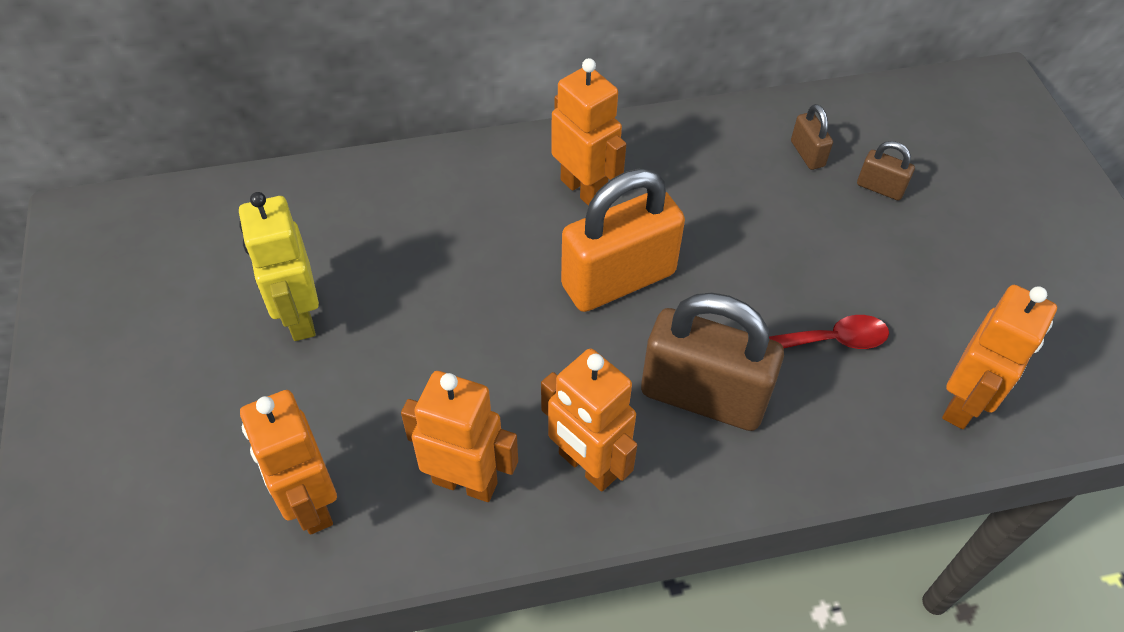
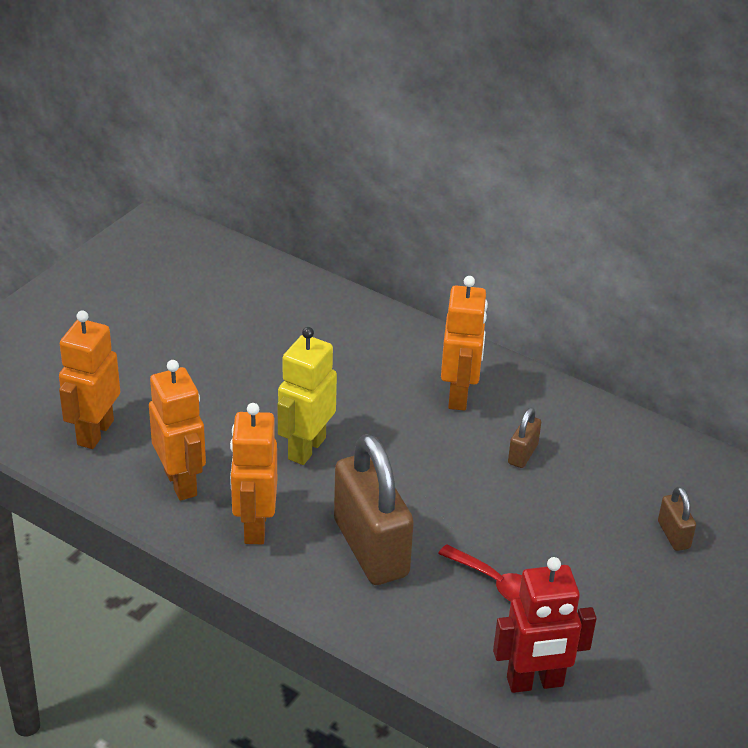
camera: 45 degrees right, 15 degrees down
yellow robot [239,192,319,341] -> yellow robot moved to [278,327,337,465]
orange padlock [561,169,685,312] -> none
brown padlock [791,104,833,170] -> brown padlock moved to [508,407,541,468]
orange robot [942,285,1057,429] -> red robot [493,557,597,693]

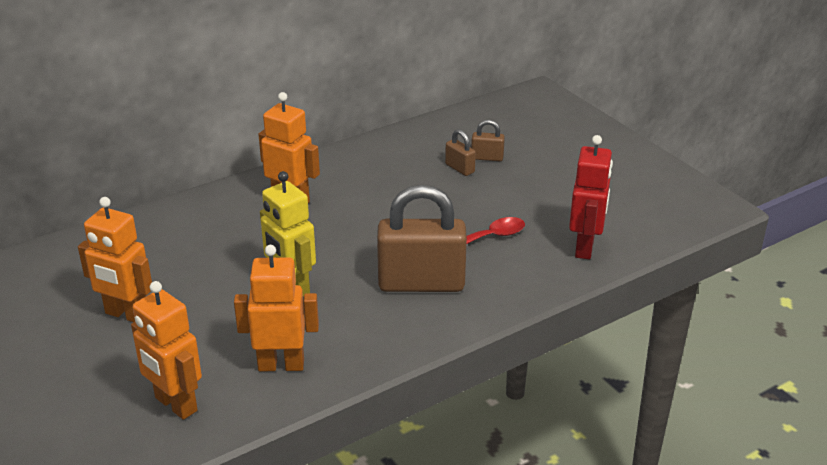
camera: 65 degrees left, 5 degrees down
orange robot [230,403,277,544] -> orange robot moved to [78,197,152,322]
brown padlock [508,407,541,468] -> brown padlock moved to [445,129,476,176]

